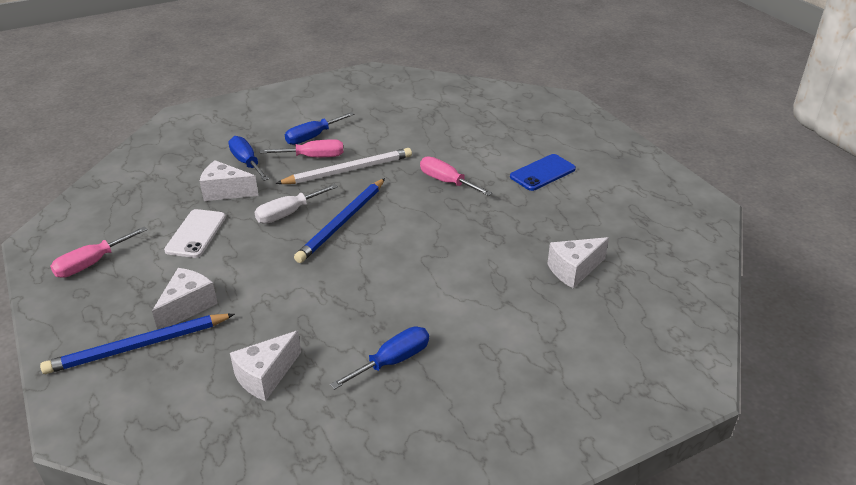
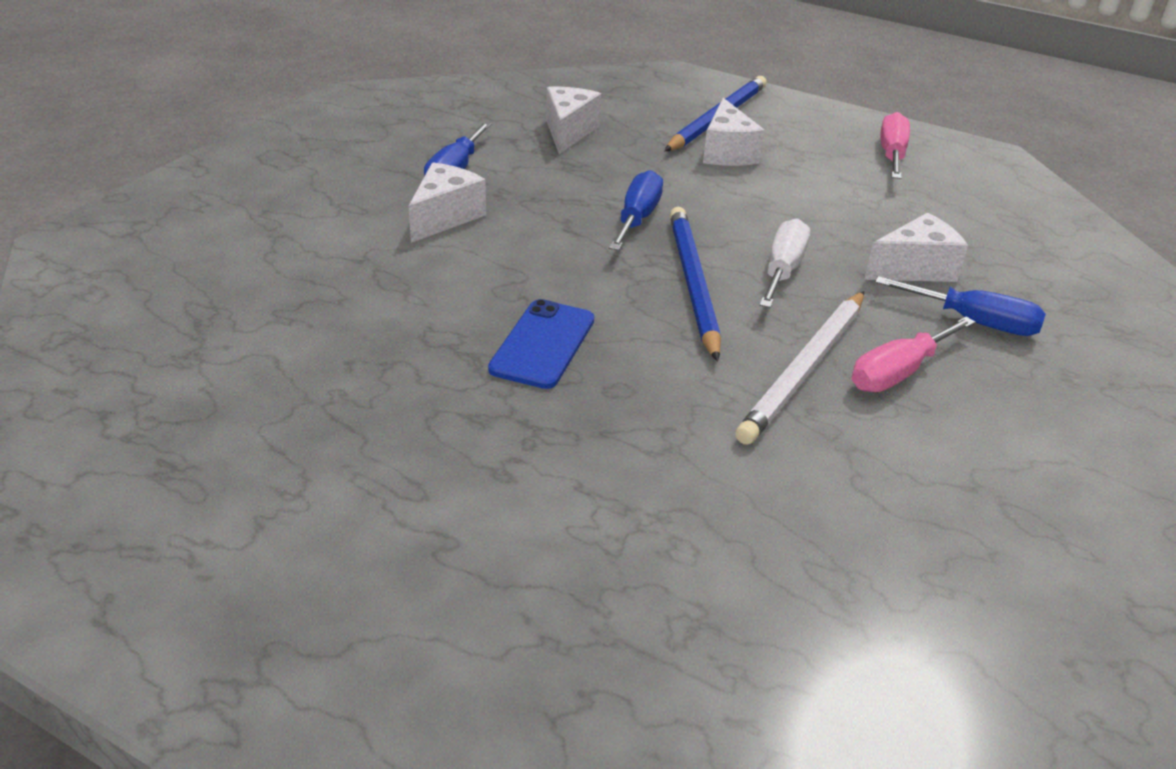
camera: 145 degrees right, 0 degrees up
white phone [164,209,226,258] -> none
blue screwdriver [285,112,354,145] -> blue screwdriver moved to [609,170,663,251]
pink screwdriver [420,156,492,196] -> none
blue phone [510,154,576,191] -> blue phone moved to [488,299,594,389]
white cheese [547,237,609,288] -> white cheese moved to [408,163,486,243]

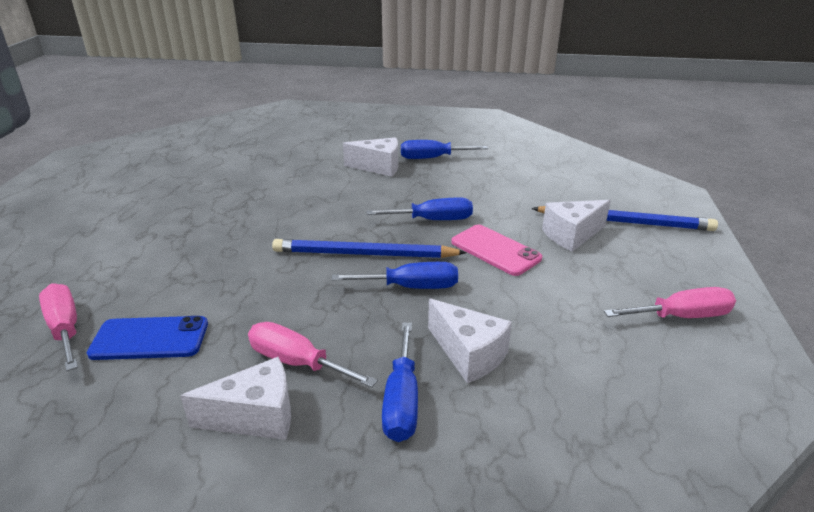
camera: 70 degrees right, 5 degrees down
blue phone [488,299,594,389] -> blue phone moved to [87,316,208,360]
white cheese [546,87,601,154] -> white cheese moved to [181,357,291,440]
blue pencil [670,207,721,362] -> blue pencil turned 150 degrees counterclockwise [272,239,467,258]
white pencil [735,291,864,445] -> none
white screwdriver [759,218,810,308] -> blue screwdriver [332,262,458,289]
none -> pink screwdriver [39,283,78,371]
none -> pink phone [451,225,542,276]

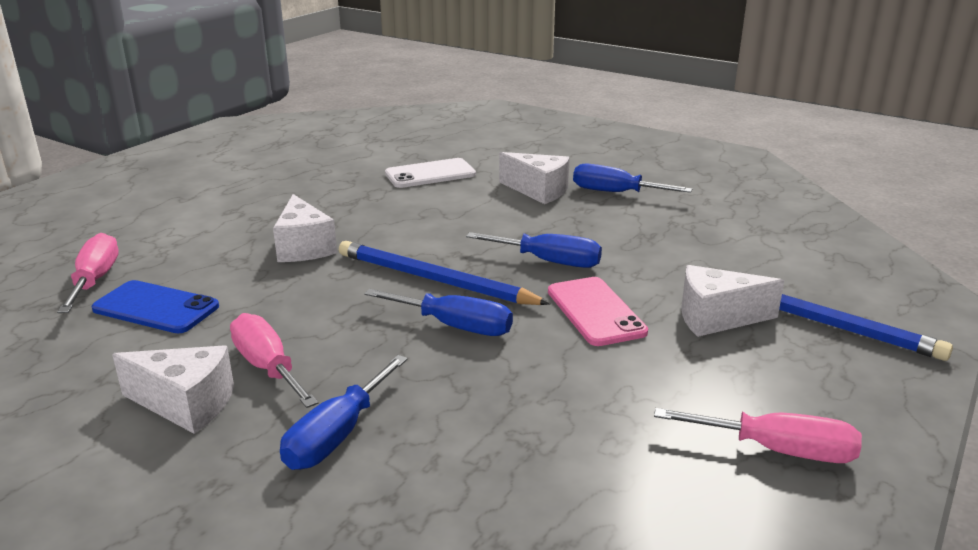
camera: 25 degrees right, 5 degrees down
white cheese [428,299,512,383] -> white cheese moved to [273,194,337,262]
none -> white phone [385,158,476,188]

